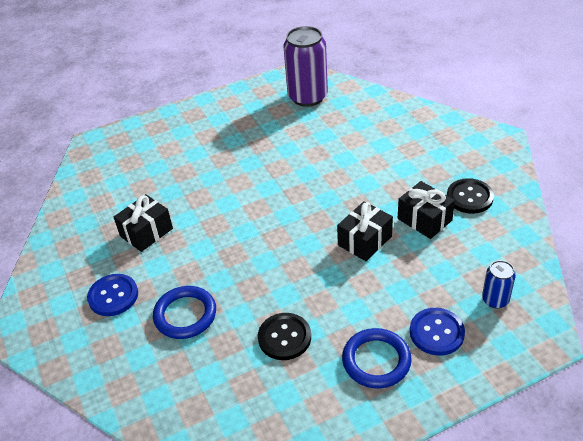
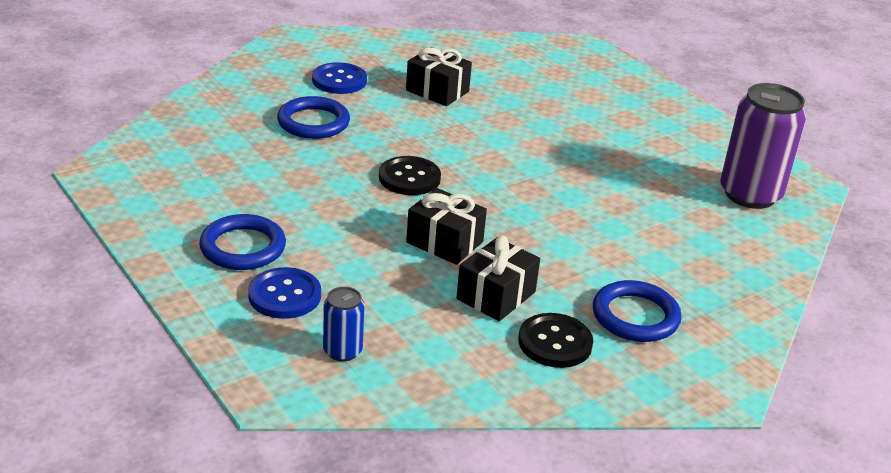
camera: 75 degrees right, 10 degrees down
black button [258,313,311,360] -> black button moved to [379,156,441,195]
none -> blue ring [593,280,682,342]

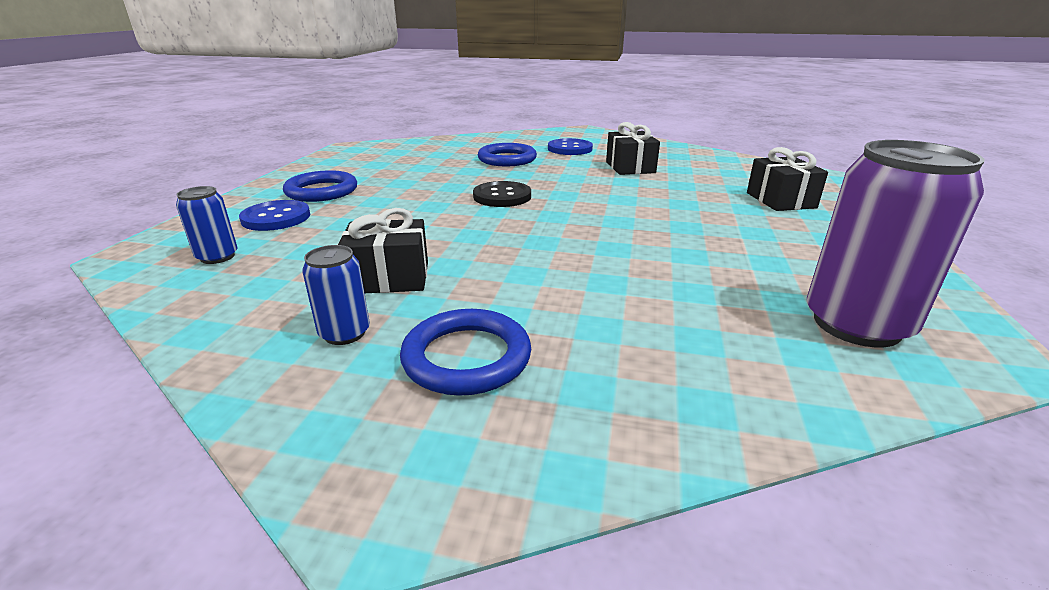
camera: 50 degrees right, 5 degrees down
black gift [406,188,487,265] -> black gift moved to [747,147,828,211]
black button [518,313,593,368] -> blue can [302,245,370,345]

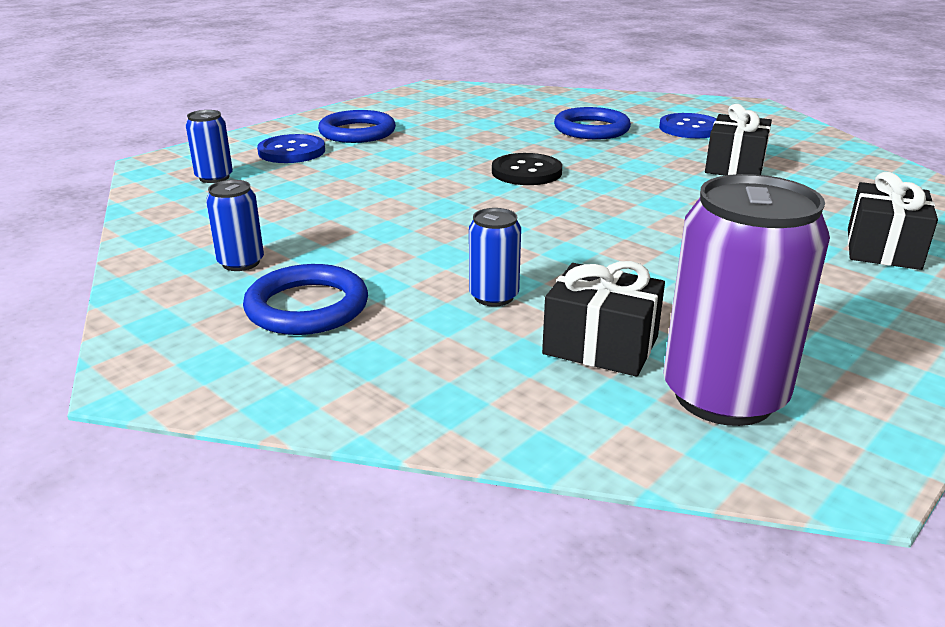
camera: 30 degrees right, 0 degrees up
black gift [338,208,428,293] -> black gift moved to [542,261,665,377]
none -> blue can [469,208,521,306]

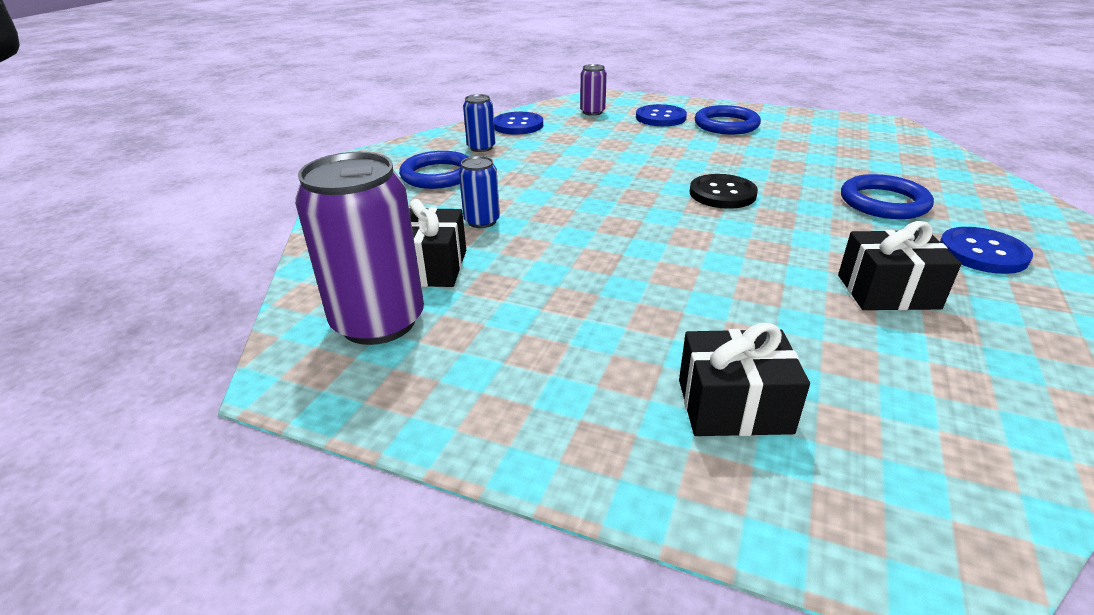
camera: 70 degrees right, 5 degrees up
blue can [185,110,233,183] -> purple can [580,64,607,116]
none -> blue button [494,112,543,135]

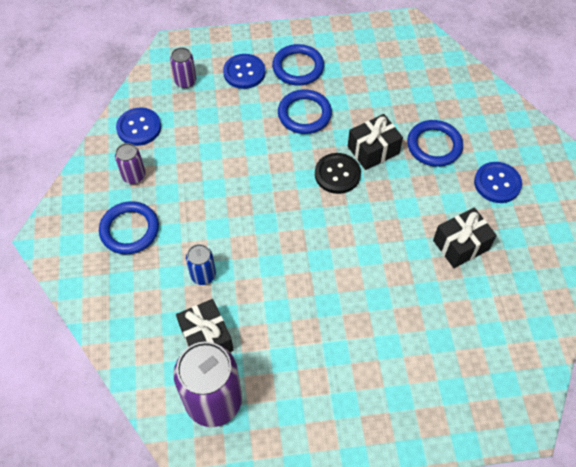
camera: 30 degrees left, 25 degrees up
blue can [463,94,495,152] -> purple can [115,143,145,184]
black gift [679,323,810,436] -> black gift moved to [348,114,403,170]
none -> blue ring [278,89,332,134]

